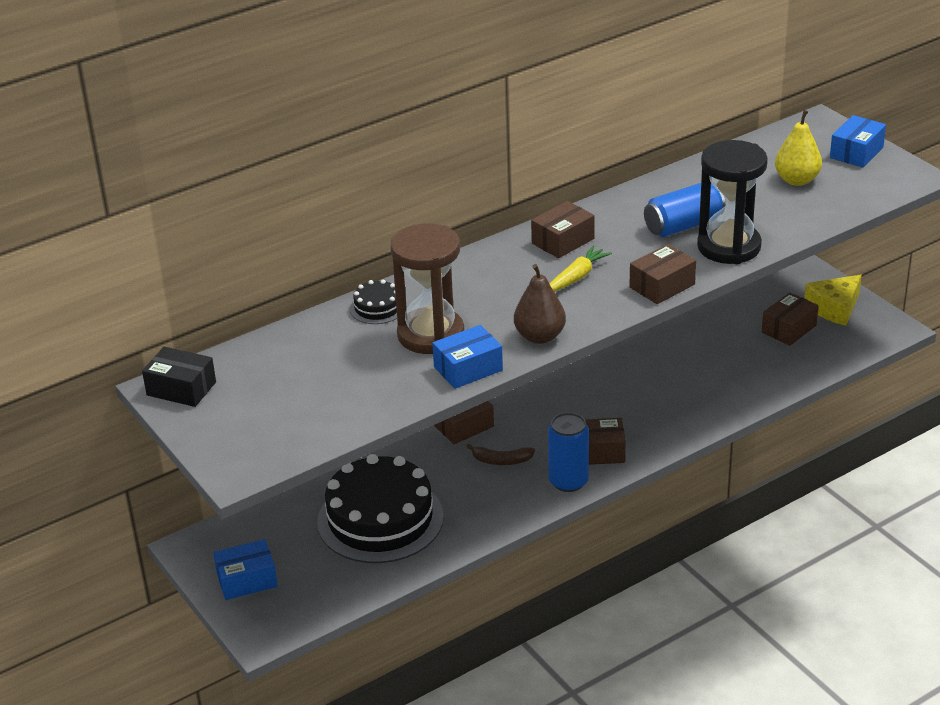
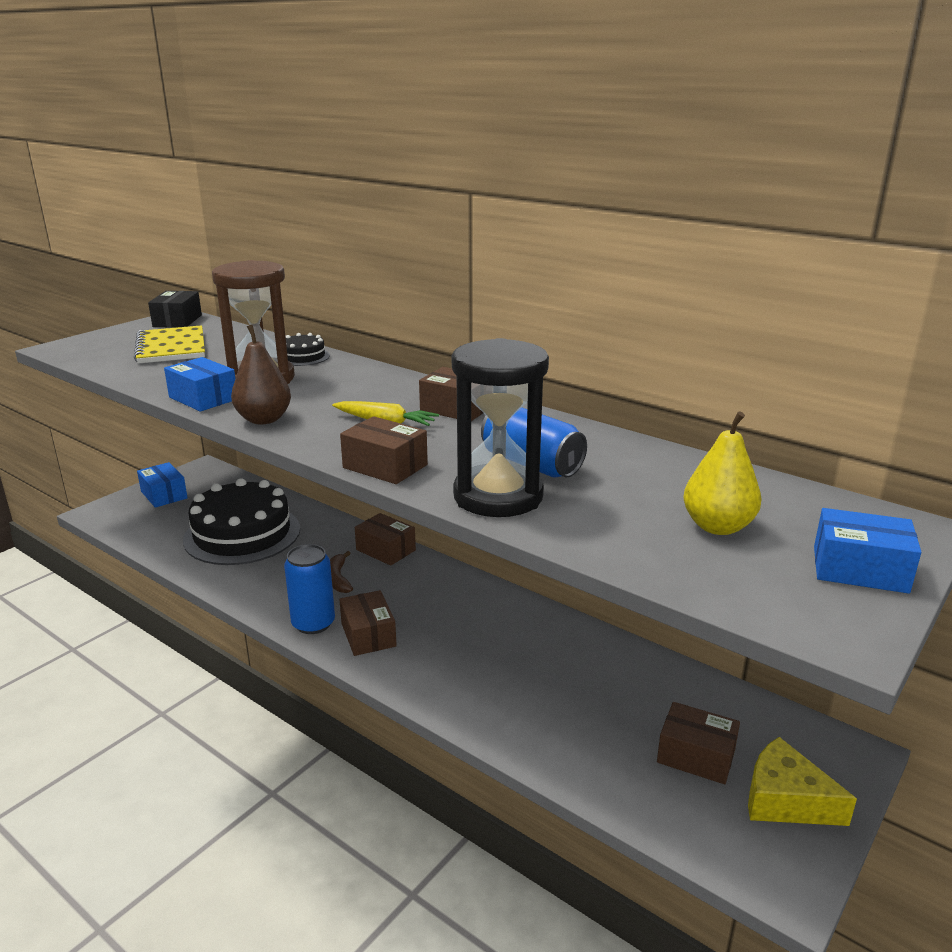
camera: 70 degrees right, 10 degrees down
none -> yellow notebook [134,325,205,364]

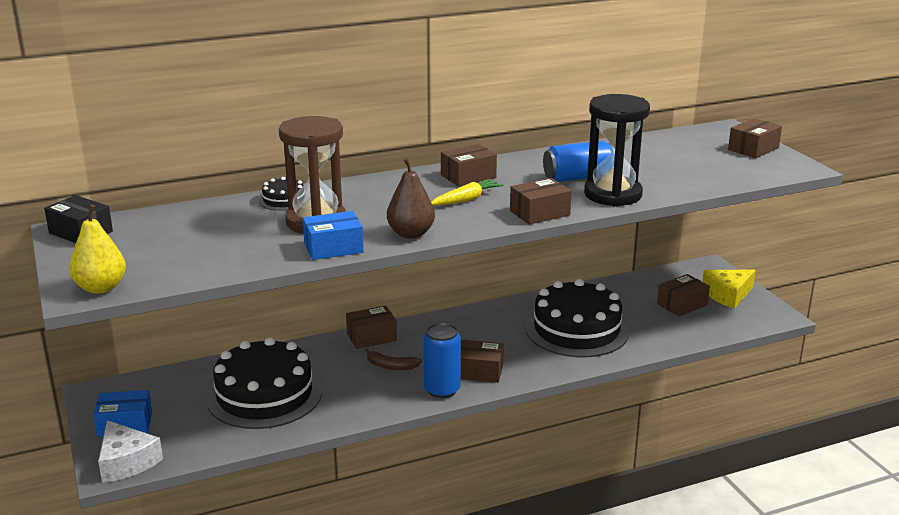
camera: 60 degrees left, 0 degrees up
yellow notebook [134,325,205,364] -> none
yellow pear [683,411,762,535] -> yellow pear moved to [69,205,126,294]
blue box [814,508,922,594] -> brown box [728,118,782,158]
none -> white cheese [98,420,163,483]
none -> black cake [525,279,629,357]

